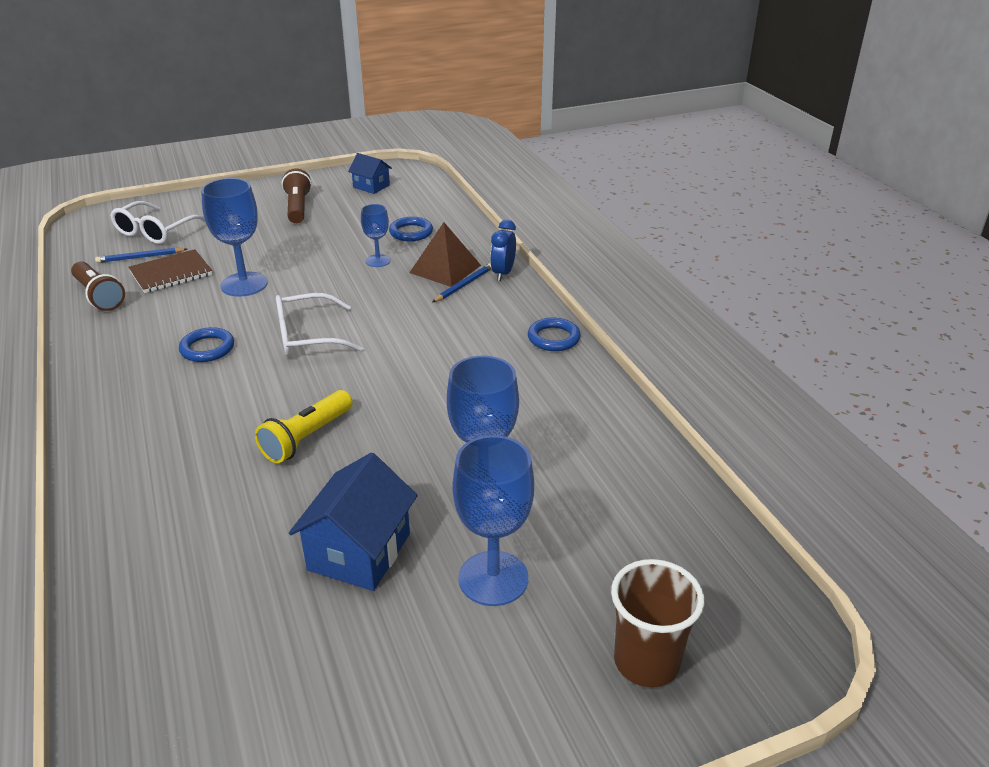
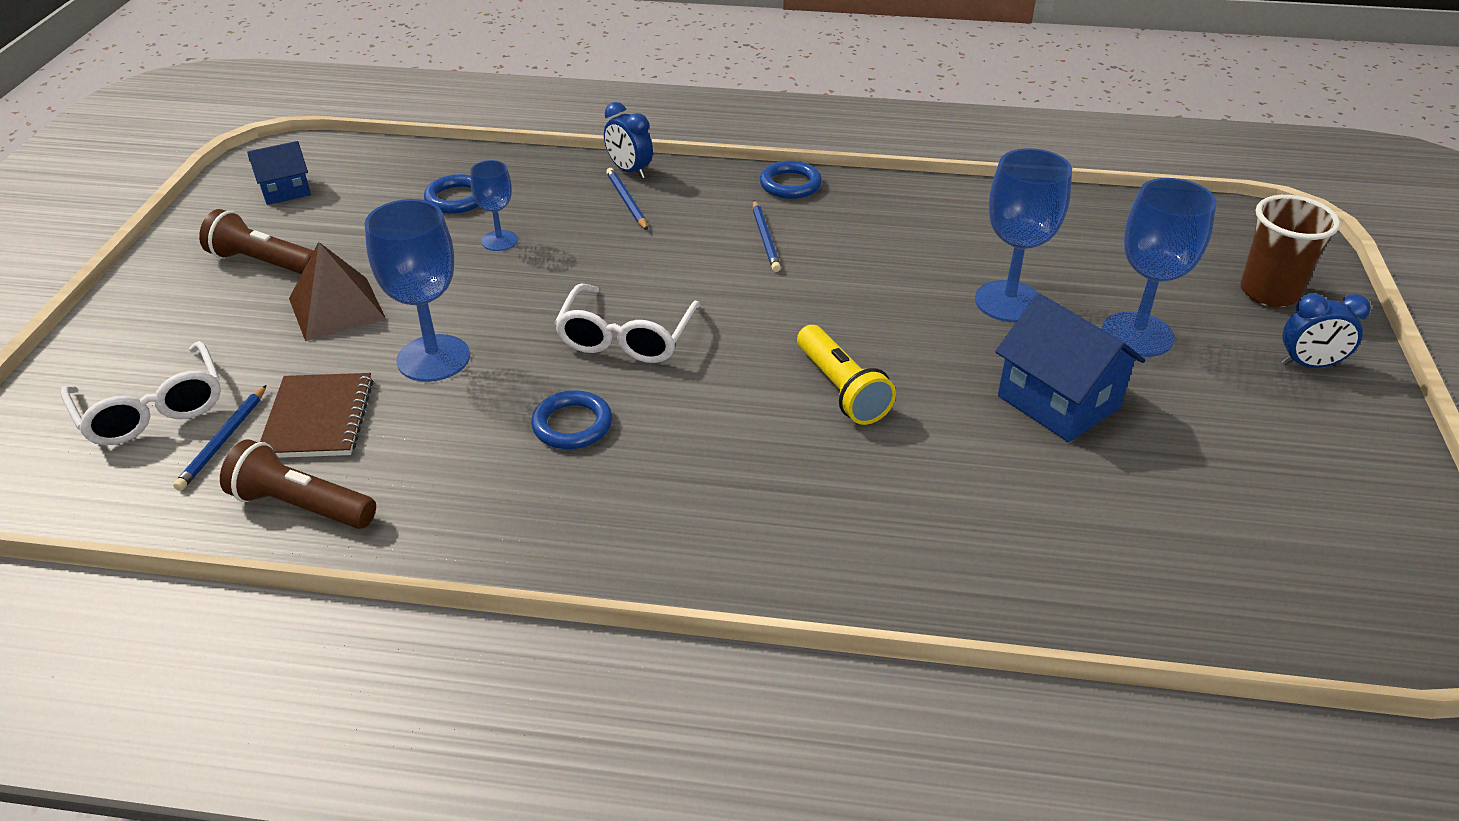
camera: 60 degrees left, 5 degrees up
brown flashlight [71,262,125,311] -> brown flashlight turned 150 degrees counterclockwise [220,439,376,529]
brown pyramid [409,222,481,287] -> brown pyramid moved to [289,242,386,341]
none -> blue pencil [753,200,781,272]
none -> blue clock [1282,293,1371,368]

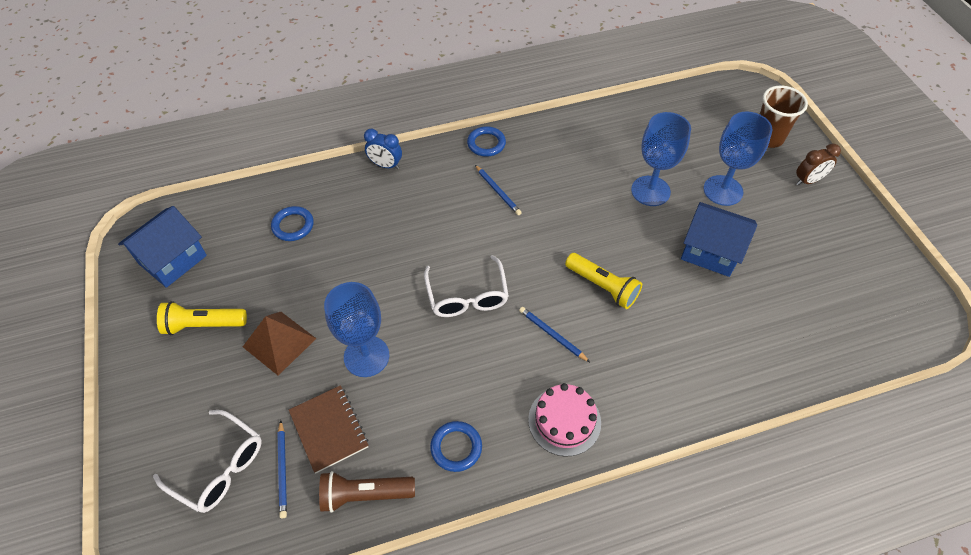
camera: 25 degrees left, 15 degrees up
brown flashlight [199,209,314,274] -> yellow flashlight [157,301,247,335]
blue house [247,141,311,205] -> blue house [118,206,207,288], size x1.67
blue goblet [470,160,518,251] -> none
blue ring [531,390,612,449] -> blue ring moved to [430,421,482,472]
blue pencil [606,168,648,231] -> blue pencil moved to [519,307,590,362]
blue clock [1282,293,1371,368] -> brown clock [796,144,841,186]
none -> pink cake [528,383,601,456]

